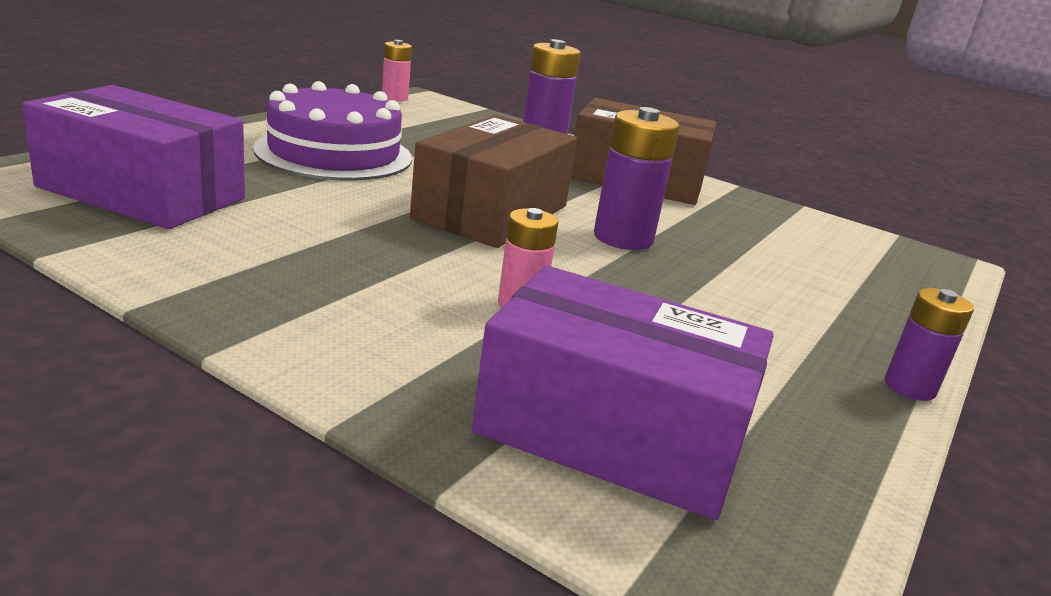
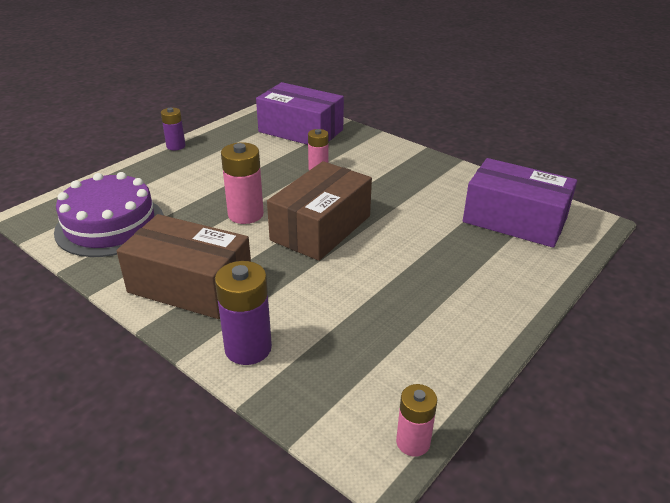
camera: 170 degrees left, 10 degrees up
purple cake [253,81,412,181] -> purple cake moved to [54,172,164,257]
purple battery [594,107,680,250] -> pink battery [221,142,264,224]

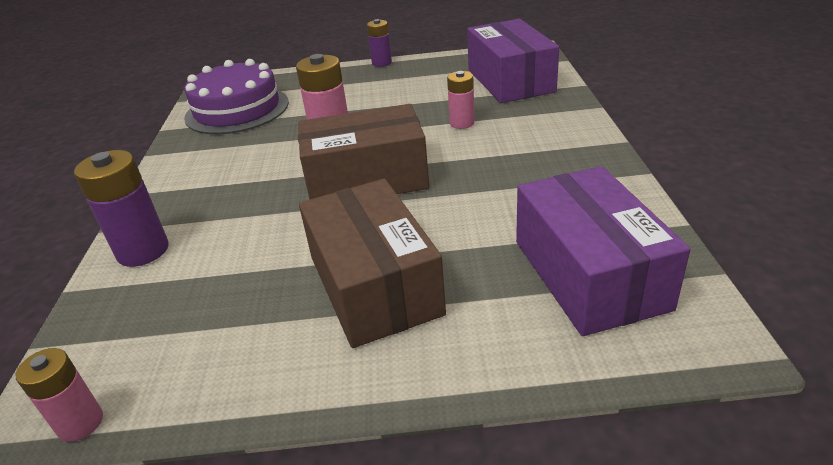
camera: 50 degrees right, 0 degrees up
brown box [117,214,251,319] -> brown box moved to [299,179,446,348]

